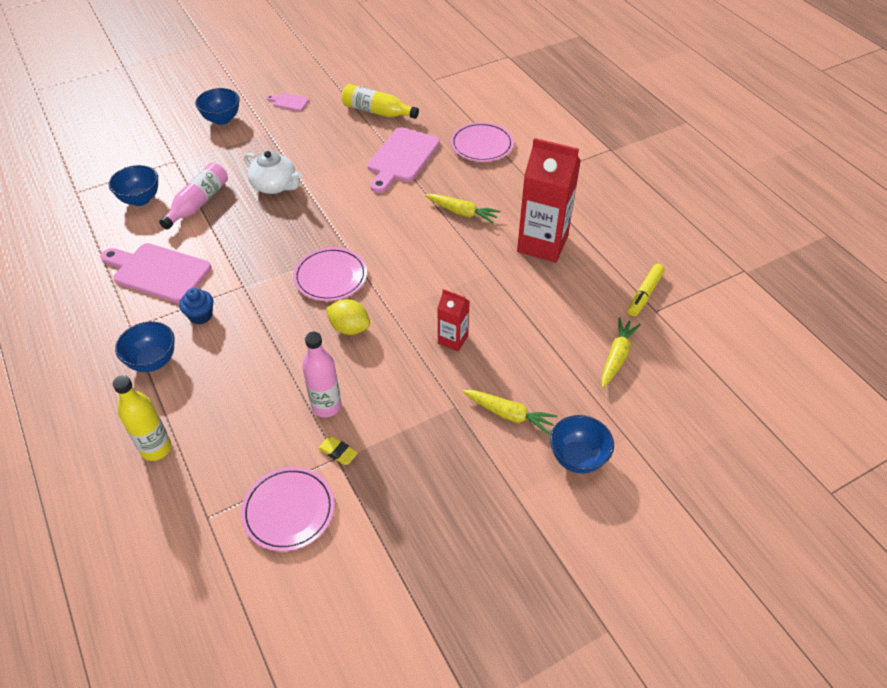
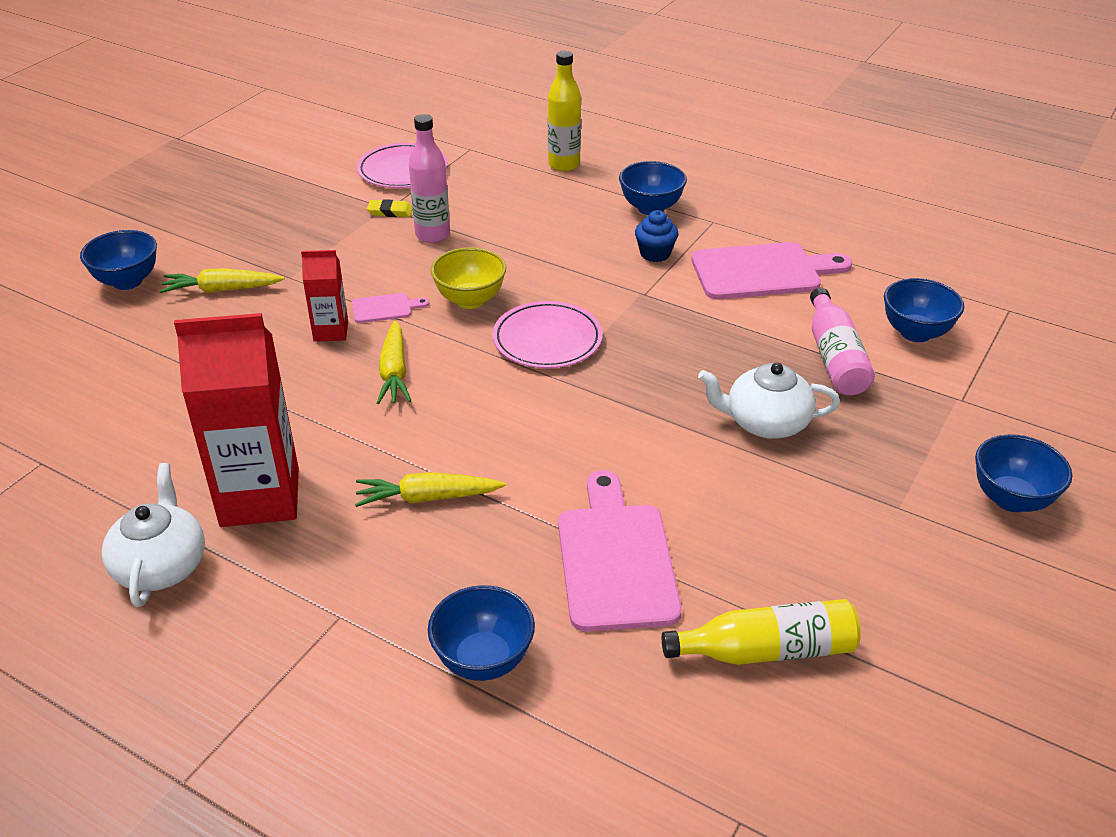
camera: 150 degrees right, 10 degrees down
pink cutting board [266,93,309,111] -> pink cutting board moved to [352,293,429,323]
yellow lemon [326,299,370,335] -> yellow bowl [431,247,506,309]
pink plate [451,122,514,162] -> blue bowl [428,585,535,681]
yellow carrot [601,317,641,388] -> yellow carrot moved to [377,320,412,404]
yellow marker [628,264,665,316] -> none
none -> white teapot [102,463,205,607]

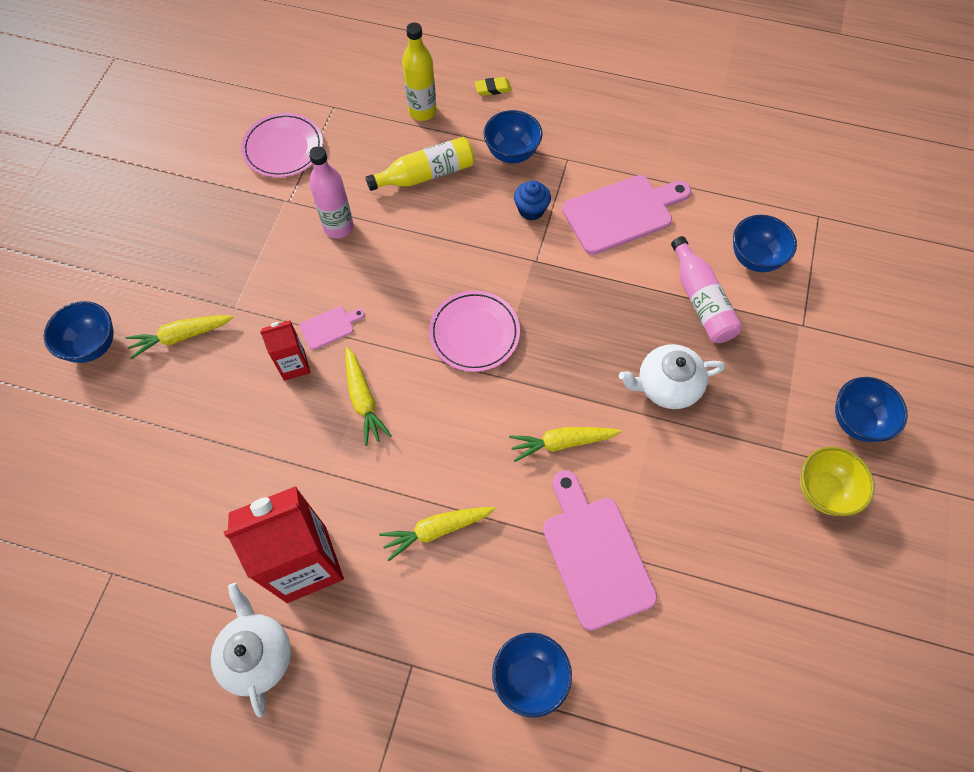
camera: 15 degrees left, 25 degrees up
yellow eraser [367,199,412,217] -> yellow eraser moved to [475,77,512,96]
yellow bowl [431,247,506,309] -> yellow bowl moved to [800,447,875,516]
yellow bottle [662,599,861,665] -> yellow bottle moved to [366,137,475,191]
none -> yellow carrot [509,427,622,462]

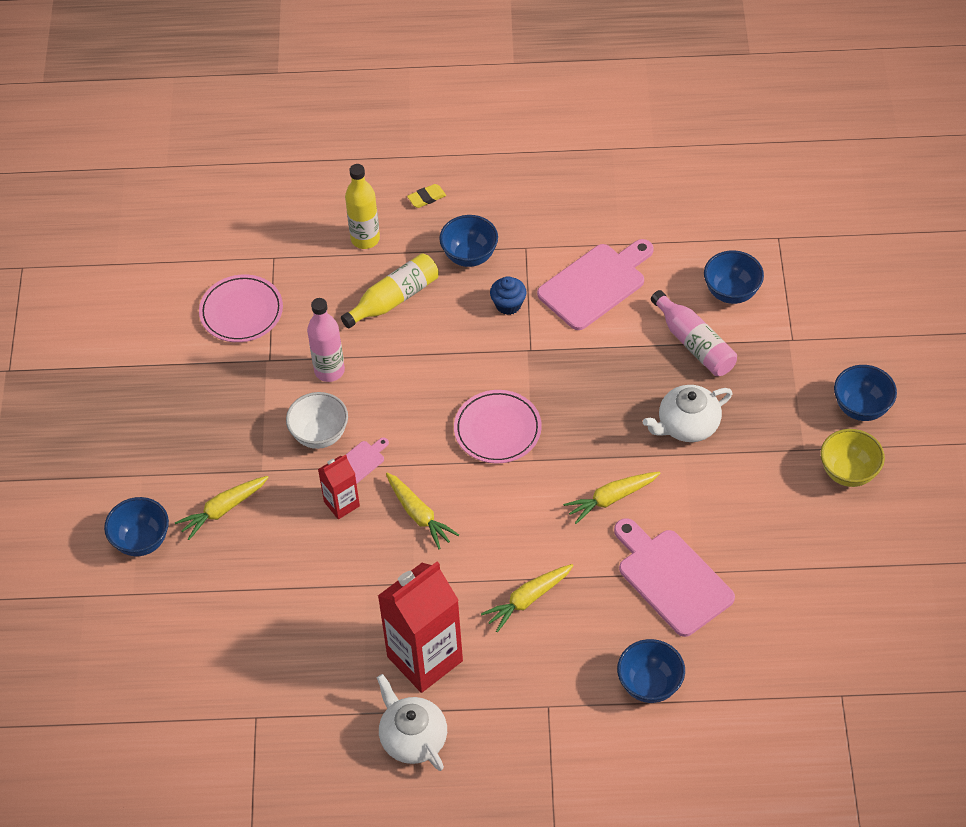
camera: 15 degrees left, 10 degrees down
none -> white bowl [286,392,348,449]

